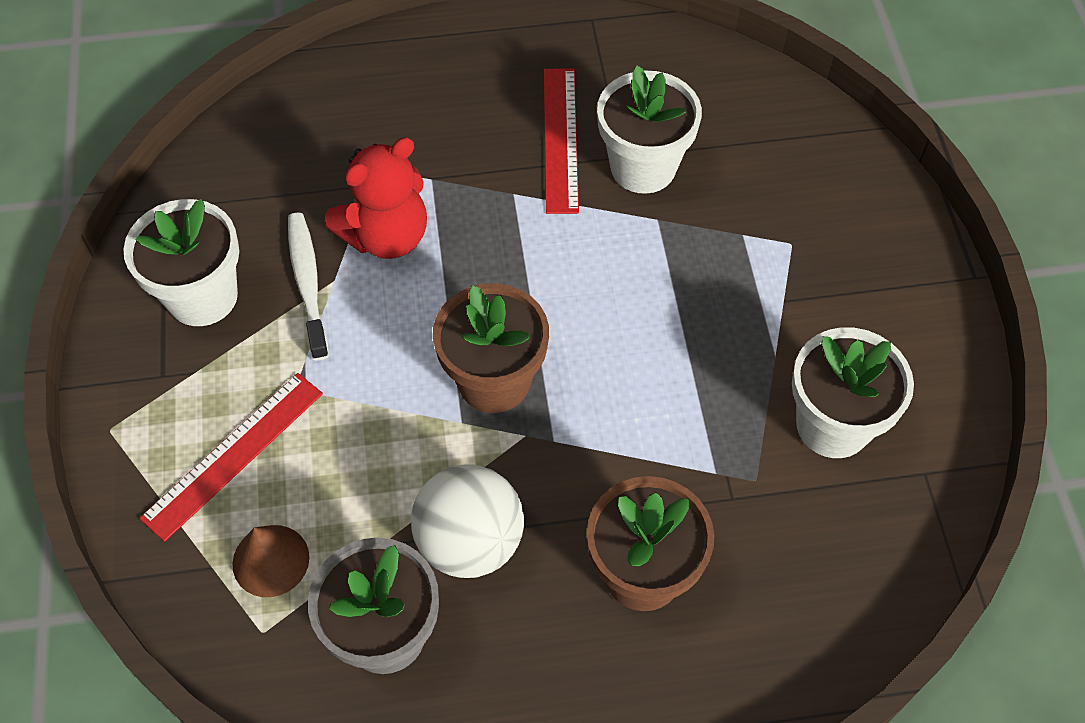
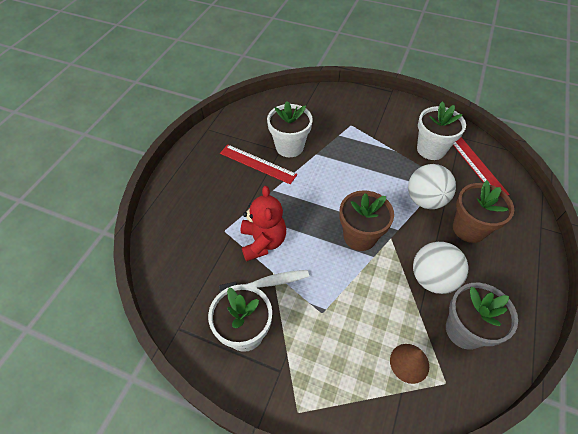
camera: 60 degrees left, 5 degrees down
red ruler [139,373,323,542] -> red ruler moved to [453,137,510,195]
white toothbrush [288,213,329,360] -> white toothbrush turned 150 degrees clockwise [219,270,309,292]
none -> white ball [408,164,456,209]

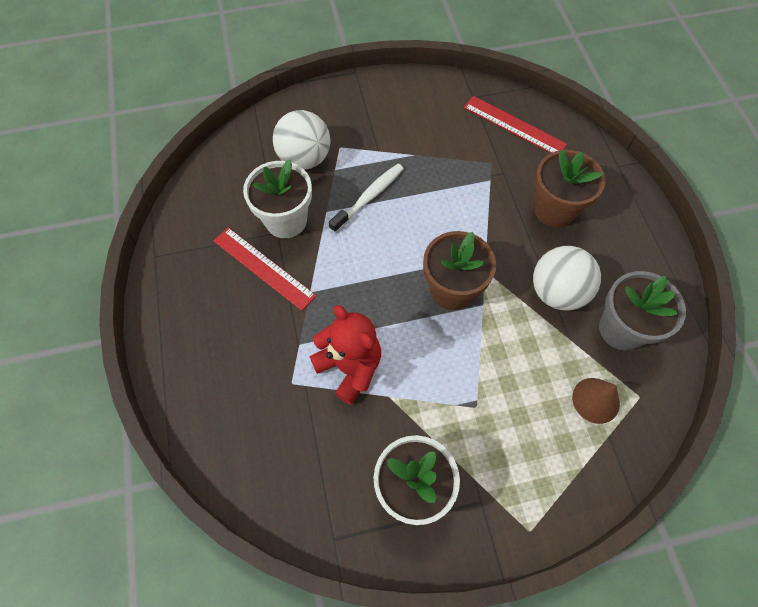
camera: 35 degrees left, 10 degrees up
white toothbrush [219,270,309,292] -> white toothbrush moved to [329,164,404,233]
red ruler [220,145,297,184] -> red ruler turned 45 degrees clockwise [213,227,316,311]
white ball [408,164,456,209] -> white ball moved to [273,110,330,170]
white flower pot [417,101,466,160] -> none

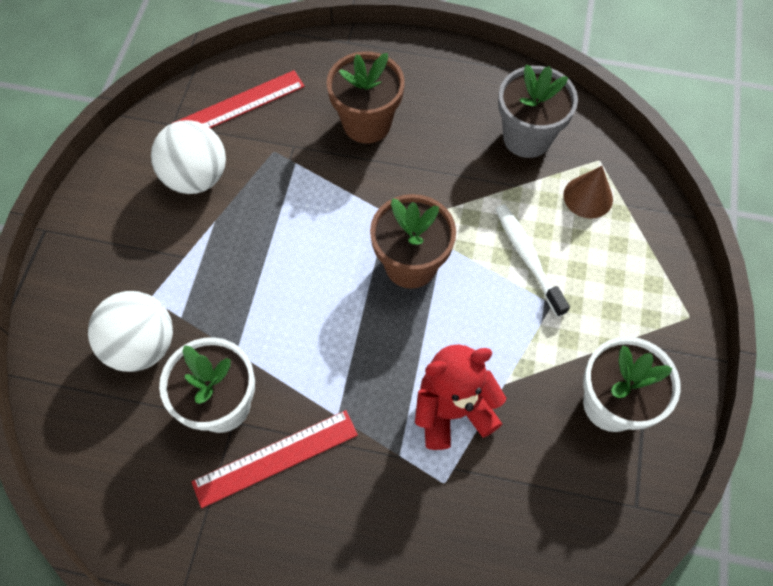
camera: 65 degrees left, 0 degrees up
white toothbrush [329,164,404,233] -> white toothbrush moved to [496,204,570,317]
white ball [533,246,601,311] -> white ball moved to [151,120,226,194]

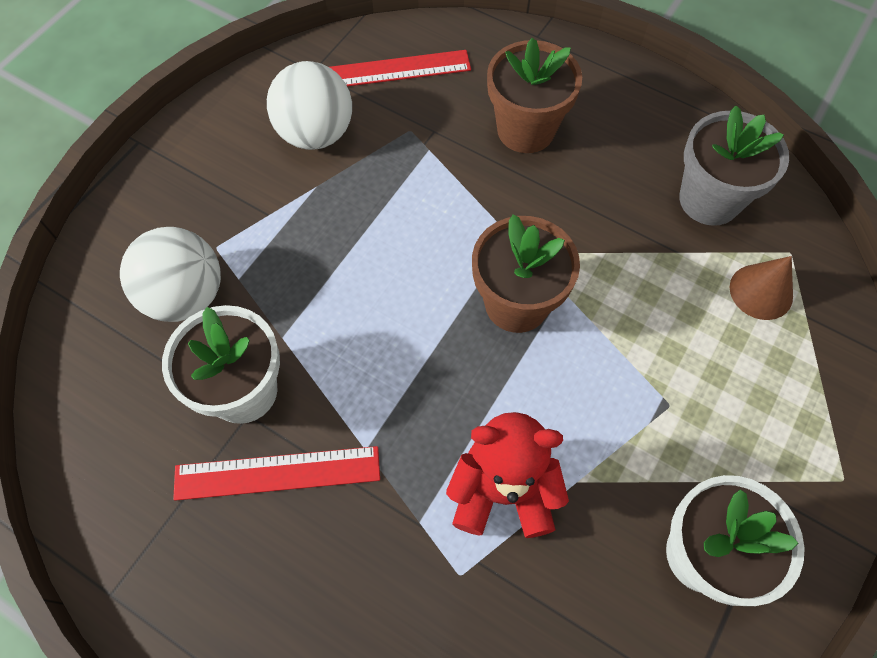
camera: 20 degrees right, 0 degrees up
white toothbrush [496,204,570,317] -> none

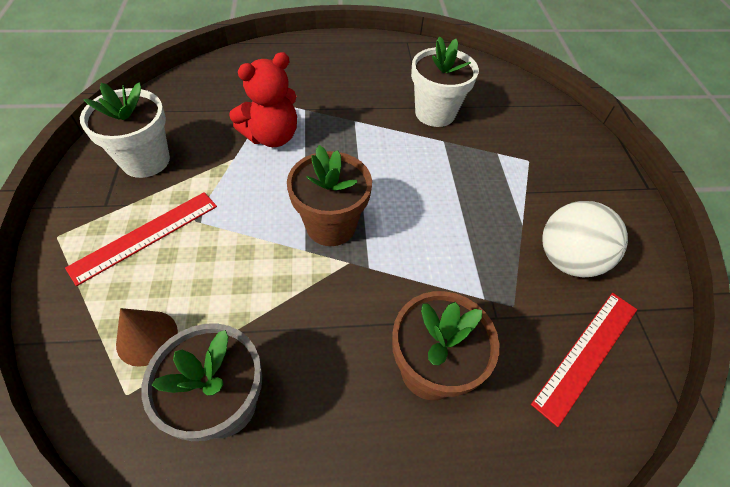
camera: 140 degrees right, 10 degrees down
white ball [120,227,221,322] -> none
red ruler [173,446,380,501] -> red ruler moved to [65,192,217,286]

